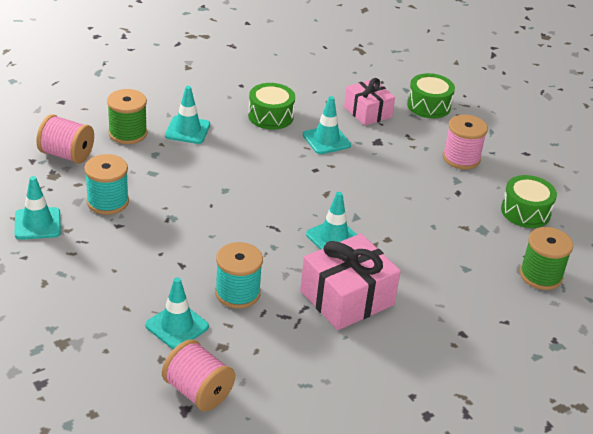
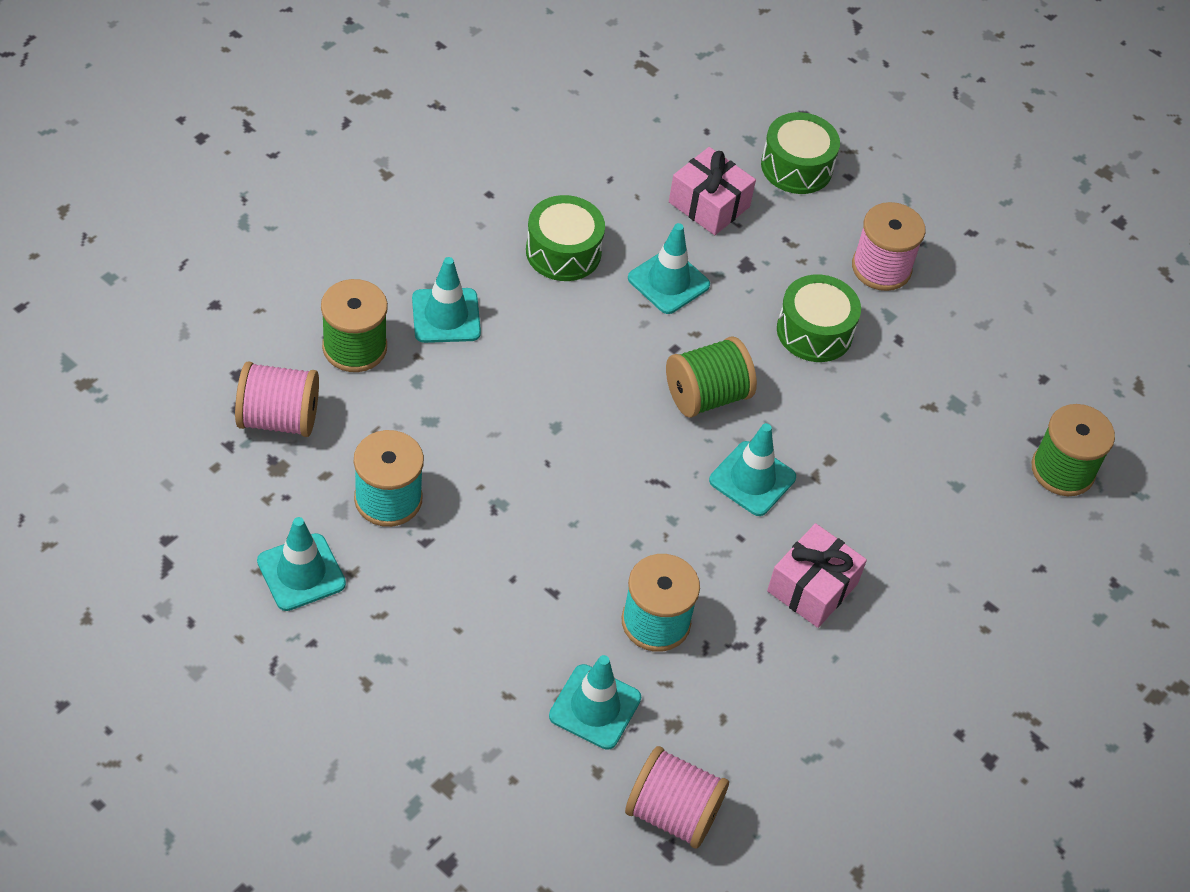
camera: 20 degrees left, 15 degrees up
pink gift [300,234,401,330] -> pink gift [767,523,867,628], size x0.65
green drum [501,175,557,228] -> green drum moved to [777,274,861,362]
none -> green spool [666,336,757,418]

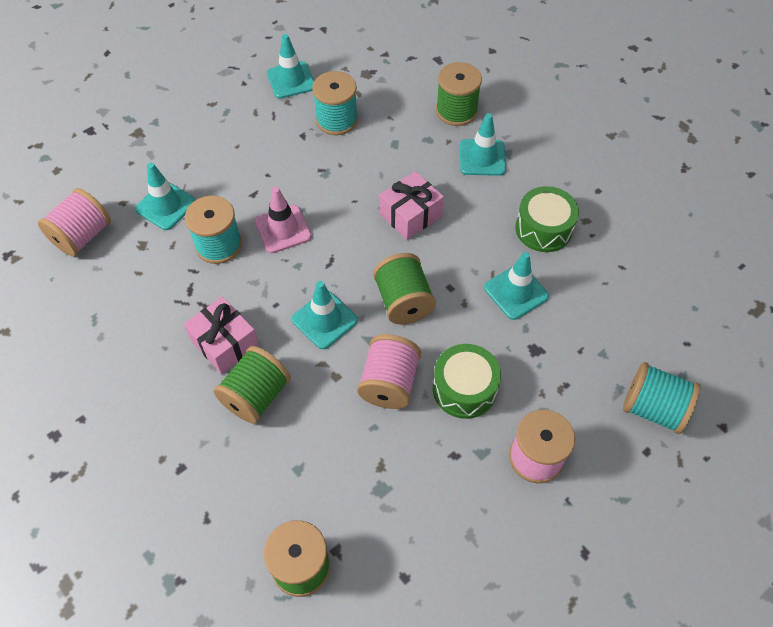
camera: 105 degrees right, 5 degrees up
pink spool [235,361,319,437] -> pink spool moved to [357,334,421,409]
pink gift [669,147,756,235] -> pink gift moved to [379,171,444,240]
green drum [761,112,840,194] -> turquoise spool [623,362,701,434]
none -> green spool [214,346,291,424]
none -> pink traffic cone [254,187,312,253]

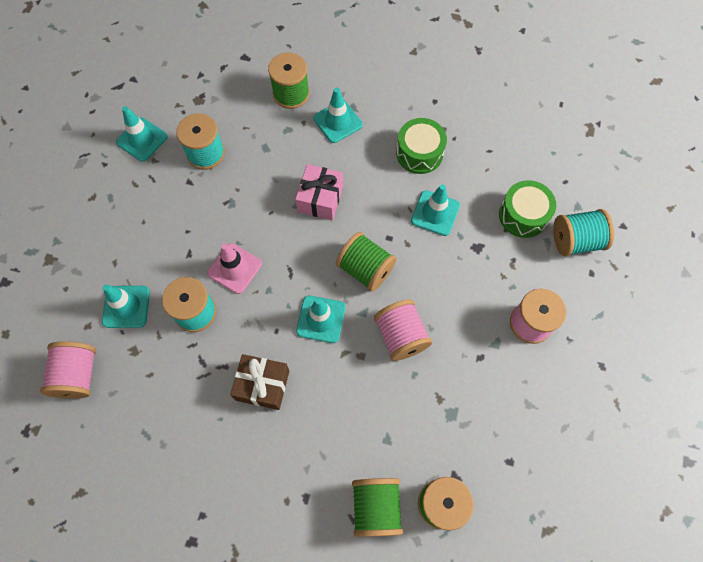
camera: 35 degrees left, 10 degrees up
pink gift [184,296,259,374] -> brown gift [230,354,289,410]
green spool [214,346,291,424] -> green spool moved to [352,478,403,537]
green drum [433,344,501,419] -> green drum moved to [499,180,556,238]

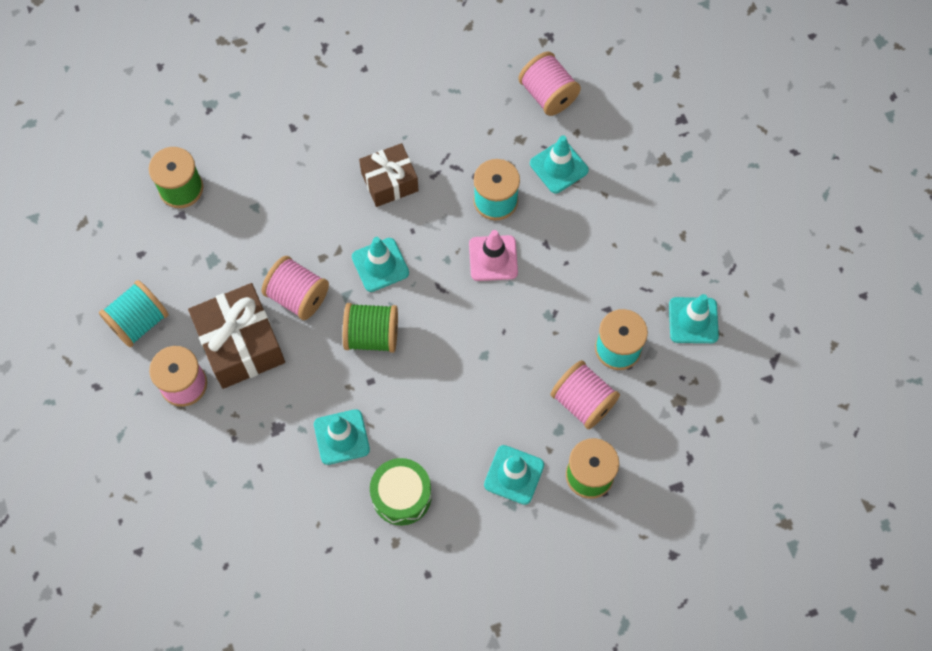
camera: 145 degrees right, 0 degrees up
pink gift [295,164,343,220] -> none
green spool [352,478,403,537] -> none
green drum [499,180,556,238] -> none
turquoise spool [553,209,614,256] -> turquoise spool moved to [99,280,169,347]
none -> brown gift [188,283,285,389]
none -> pink spool [550,360,620,430]

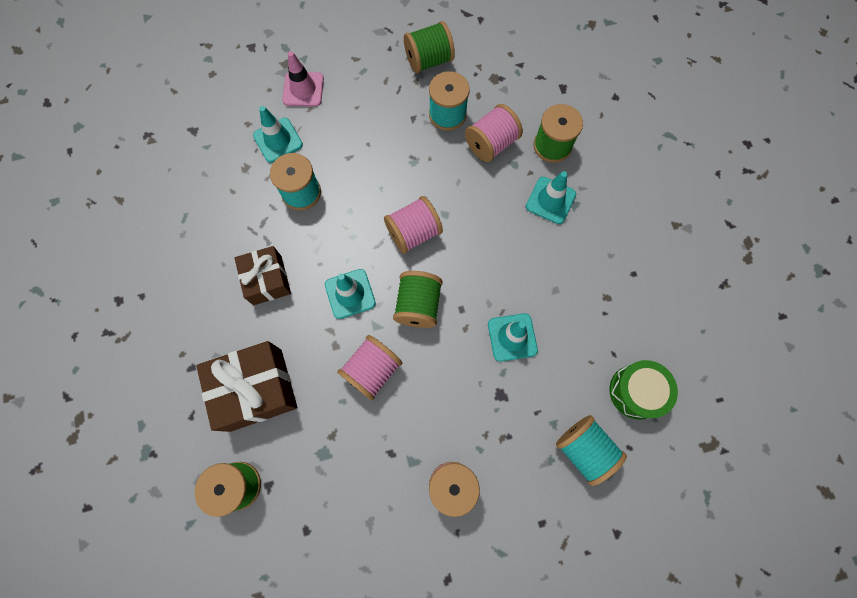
camera: 85 degrees left, 5 degrees up
turquoise spool [99,280,169,347] -> turquoise spool moved to [556,415,627,486]
brown gift [188,283,285,389] -> brown gift moved to [196,341,297,432]
green drum [370,458,432,525] -> green drum moved to [609,360,678,420]
pink traffic cone [469,230,518,281] -> pink traffic cone moved to [282,51,324,107]
pink spool [518,51,581,116] -> pink spool moved to [384,196,443,254]
turquoise traffic cone [669,294,719,343] -> green spool [404,21,455,73]

